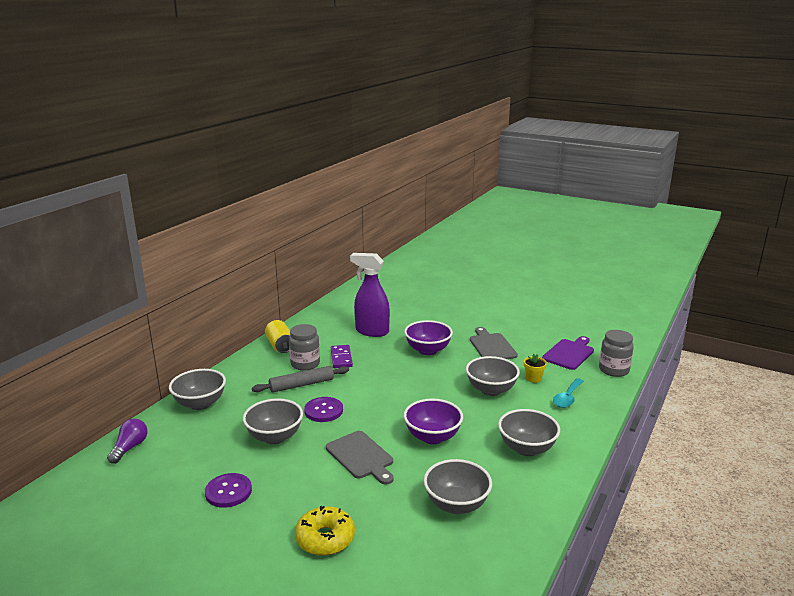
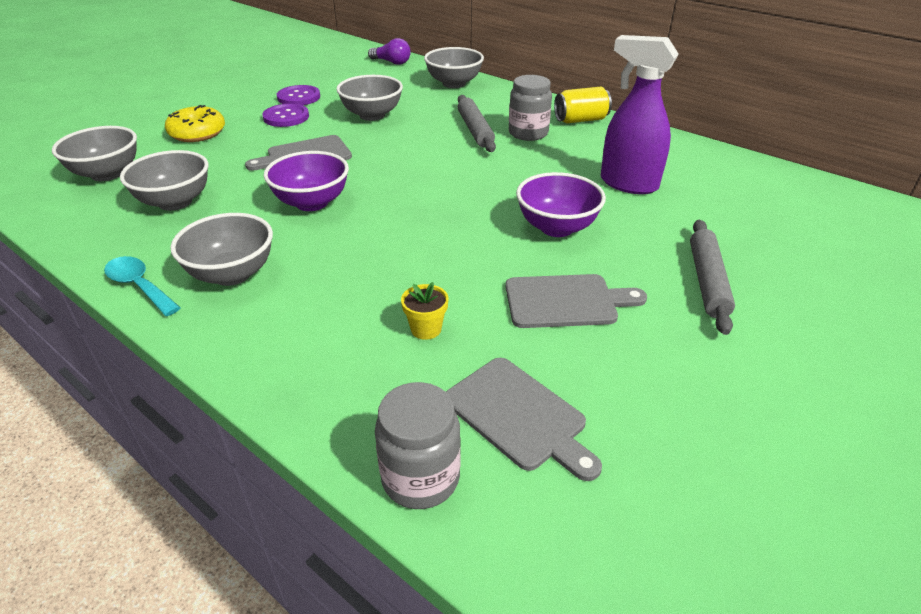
camera: 100 degrees right, 15 degrees up
purple button [304,397,343,422] -> purple button moved to [262,104,309,127]
purple domino [331,345,353,368] -> none
purple spray bottle [350,253,390,337] -> purple spray bottle turned 90 degrees counterclockwise [601,35,679,194]
grey bowl [466,356,520,396] -> grey bowl moved to [52,126,137,181]
purple cutting board [542,336,594,370] -> grey cutting board [446,358,602,481]
turquoise spoon [553,378,584,408] -> turquoise spoon moved to [104,256,181,316]
none -> grey rolling pin [690,220,735,335]

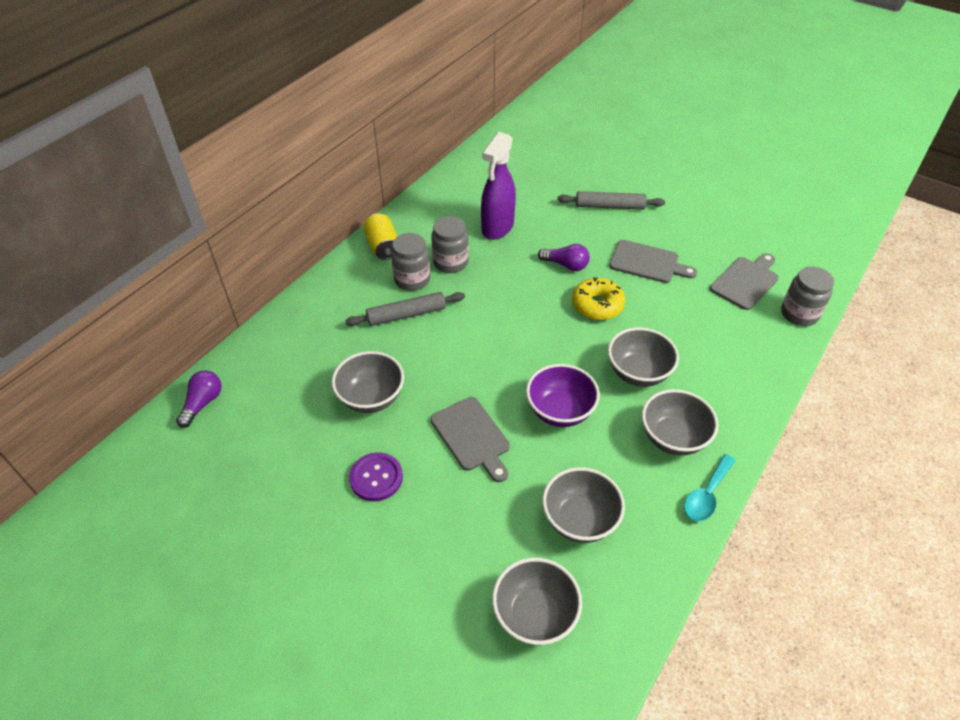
camera: 95 degrees left, 10 degrees up
yellow donut [165,105,225,142] -> yellow donut moved to [572,277,625,320]
purple button [277,85,320,105] -> none
yellow flower pot [401,282,449,340] -> none
grey bowl [424,47,484,88] -> grey bowl moved to [608,327,679,387]
grey cutting board [505,274,647,328] -> grey cutting board turned 120 degrees clockwise [609,240,697,283]
purple bowl [516,172,606,237] -> purple light bulb [538,244,590,271]
none -> grey jar [431,216,469,273]

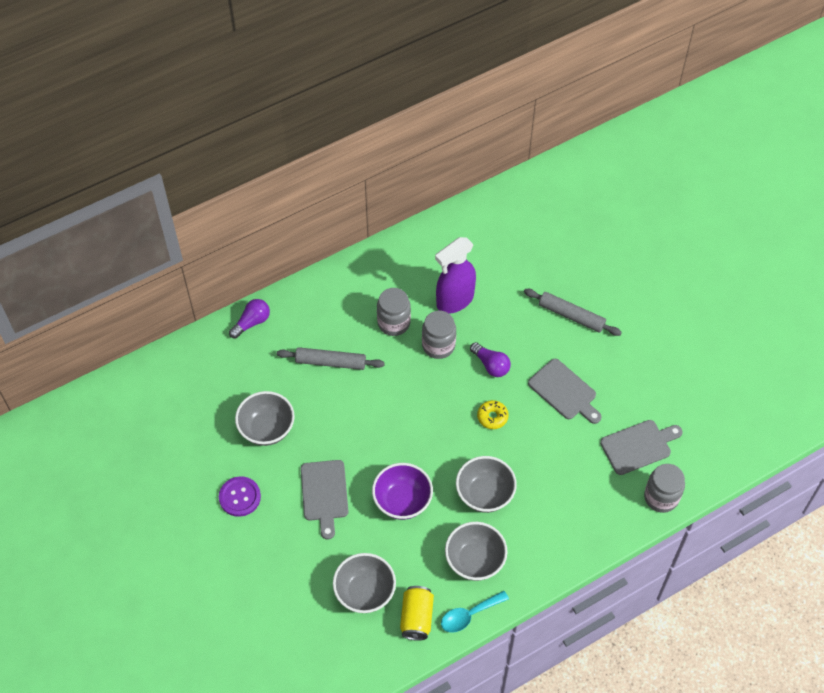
camera: 25 degrees right, 10 degrees up
purple light bulb [176,370,222,428] -> purple light bulb moved to [229,299,270,339]
yellow can [363,213,397,260] -> yellow can moved to [400,586,434,641]
grey jar [391,233,430,291] -> grey jar moved to [422,311,456,359]
grey bowl [492,558,582,645] -> none
yellow donut [572,277,625,320] -> yellow donut [477,400,509,429], size x0.65

